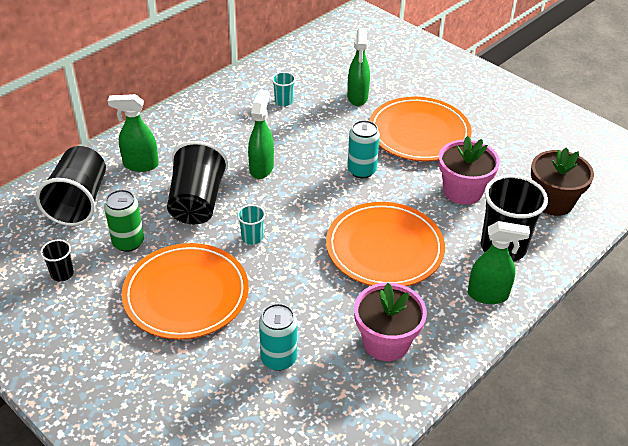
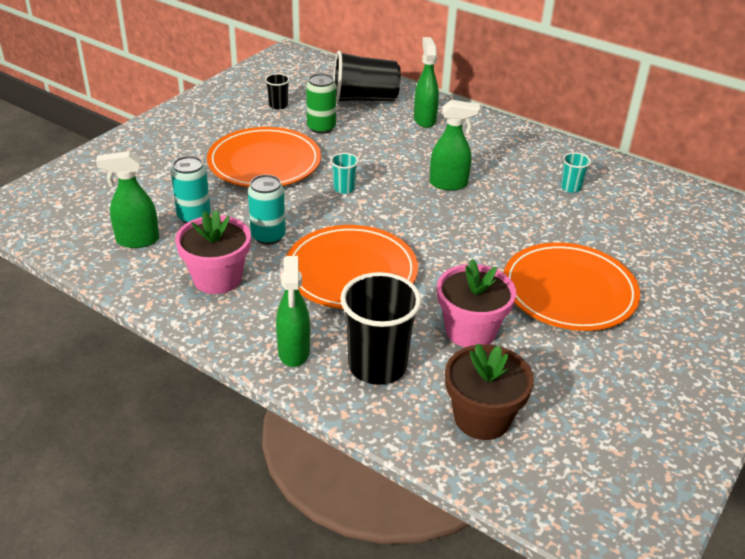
camera: 80 degrees right, 5 degrees down
black cup [167,141,228,224] -> none
green spray bottle [347,28,370,106] -> green spray bottle moved to [96,151,159,248]
turquoise can [347,120,380,179] -> turquoise can moved to [248,175,286,245]

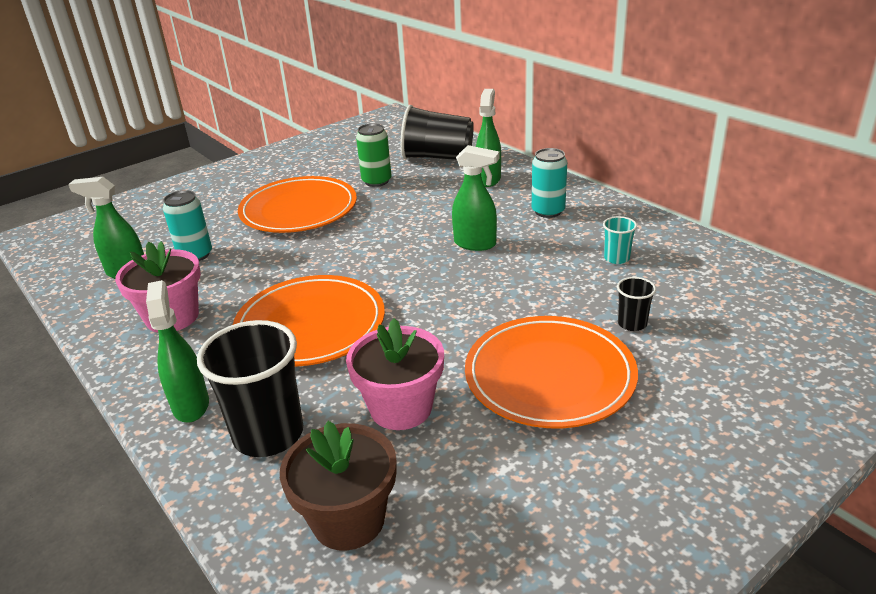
camera: 20 degrees right, 5 degrees down
turquoise can [248,175,286,245] -> turquoise can moved to [532,148,567,218]
black cup [265,73,290,109] -> black cup moved to [617,277,656,331]
green spray bottle [276,256,310,367] -> green spray bottle turned 150 degrees clockwise [146,280,209,423]
turquoise cup [330,153,359,194] -> none

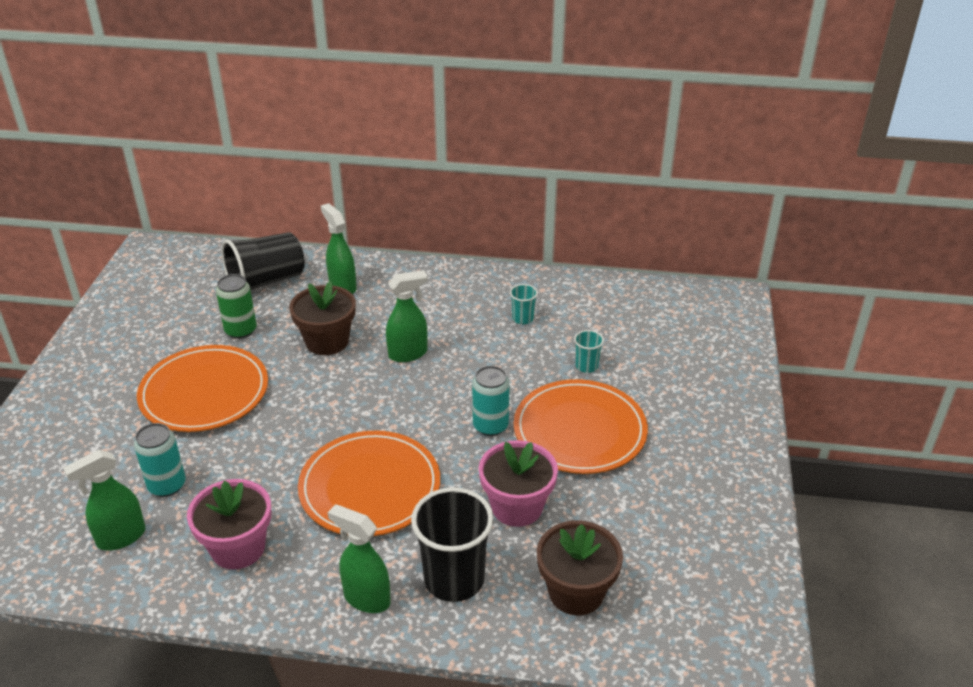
camera: 45 degrees left, 5 degrees up
turquoise can [532,148,567,218] -> turquoise can moved to [472,366,510,436]
black cup [617,277,656,331] -> turquoise cup [574,330,604,373]
none -> brown flower pot [289,281,356,355]

